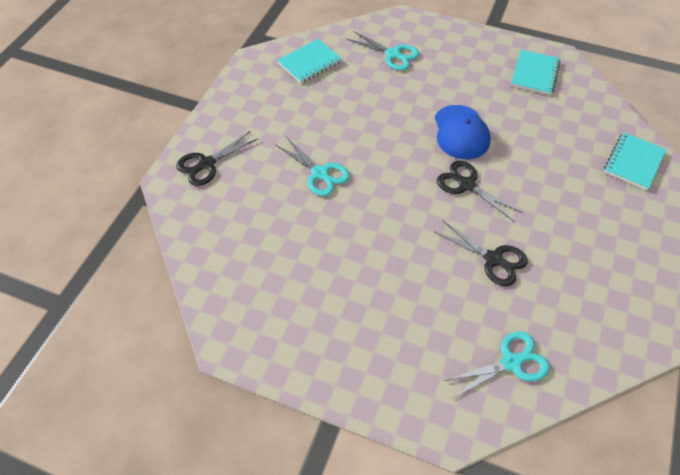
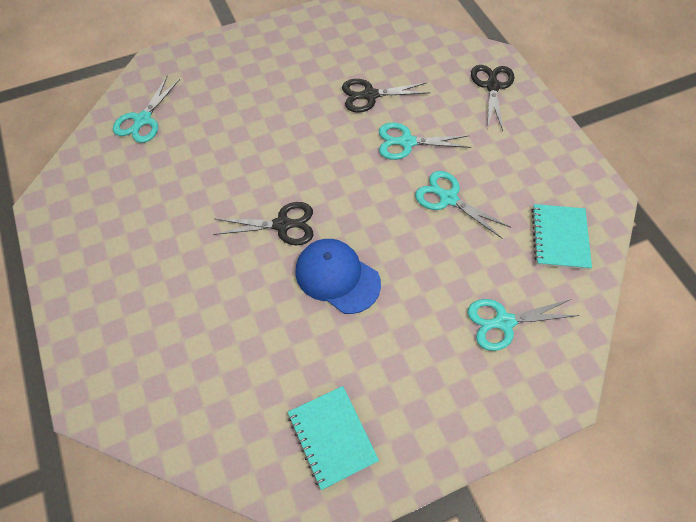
camera: 135 degrees right, 5 degrees up
black scissors [434,220,528,286] -> black scissors moved to [342,79,431,113]
turquoise notebook [604,132,667,190] -> none
none -> turquoise scissors [415,171,511,238]

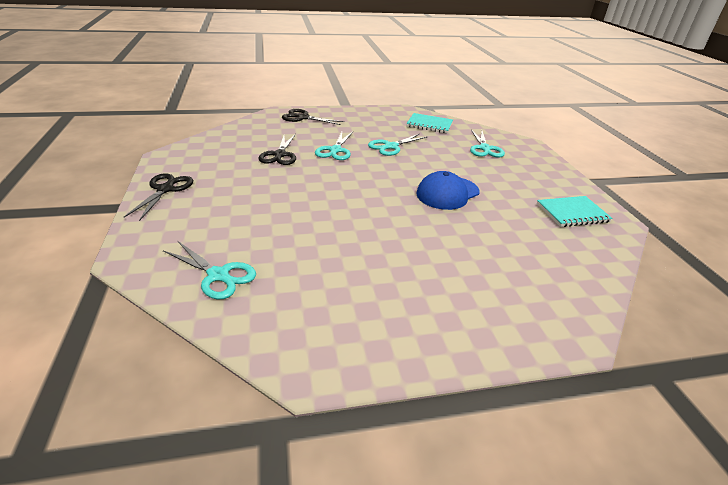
camera: 80 degrees left, 25 degrees down
black scissors [213,202,313,245] -> black scissors moved to [124,173,193,221]

